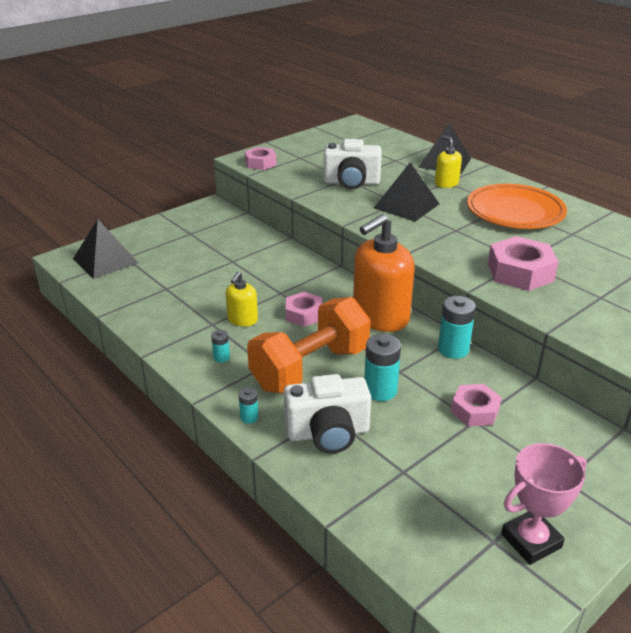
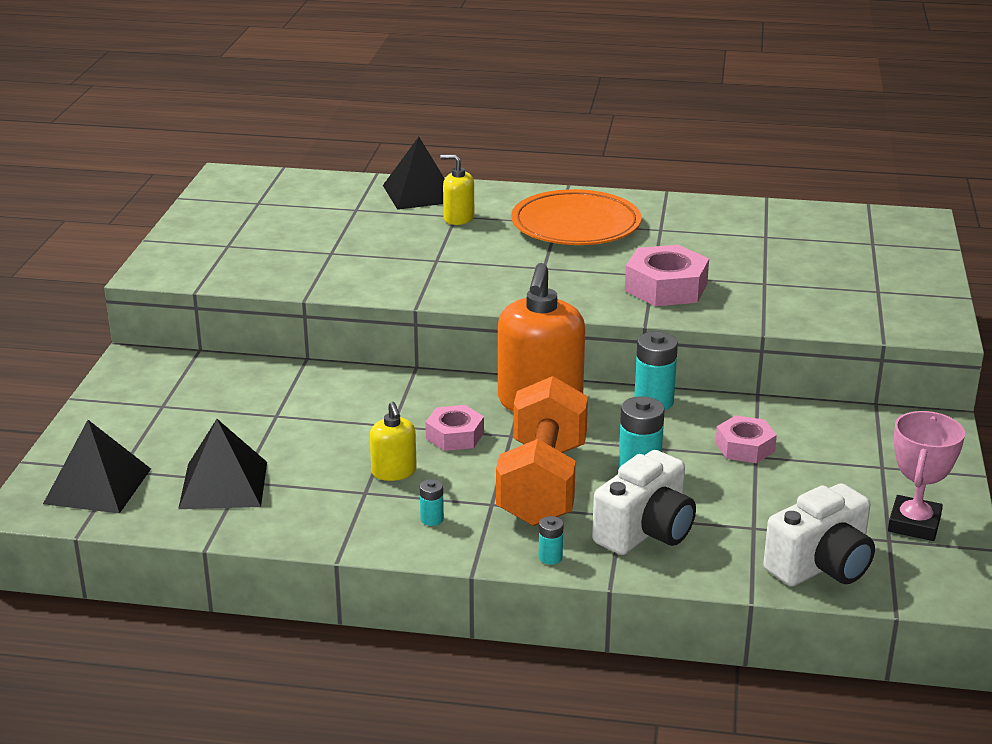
camera: 40 degrees left, 5 degrees down
pink nut [245,147,277,170] -> none
white camera [324,139,382,190] -> white camera moved to [763,483,875,586]
black pyramid [374,162,439,222] -> black pyramid moved to [178,419,267,509]

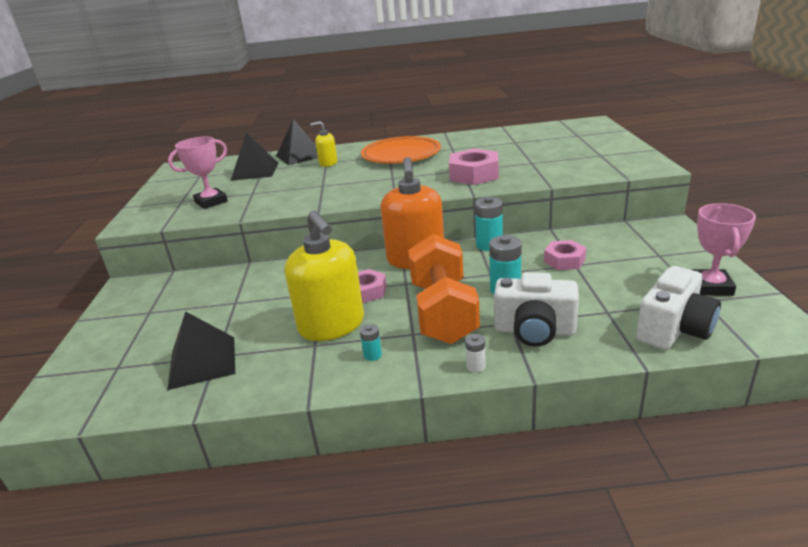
camera: 10 degrees left, 0 degrees up
black pyramid [43,420,151,514] -> black pyramid moved to [231,133,278,181]
yellow soap dispenser [370,402,417,481] -> yellow soap dispenser [285,210,364,341], size x2.02
turquoise battery [539,516,563,565] -> white battery [465,334,486,372]
white camera [592,450,696,555] -> white camera turned 75 degrees clockwise [494,272,579,347]
none -> pink trophy [168,137,228,209]

